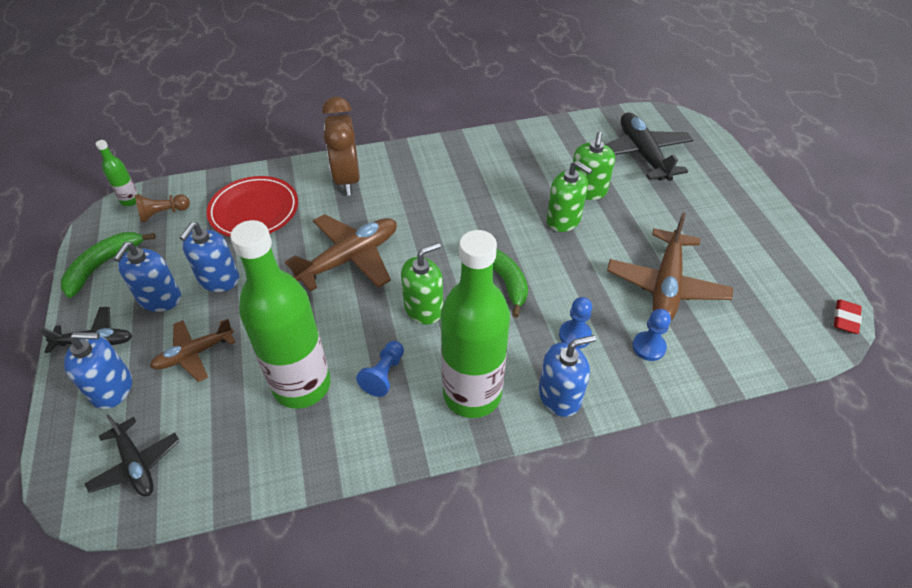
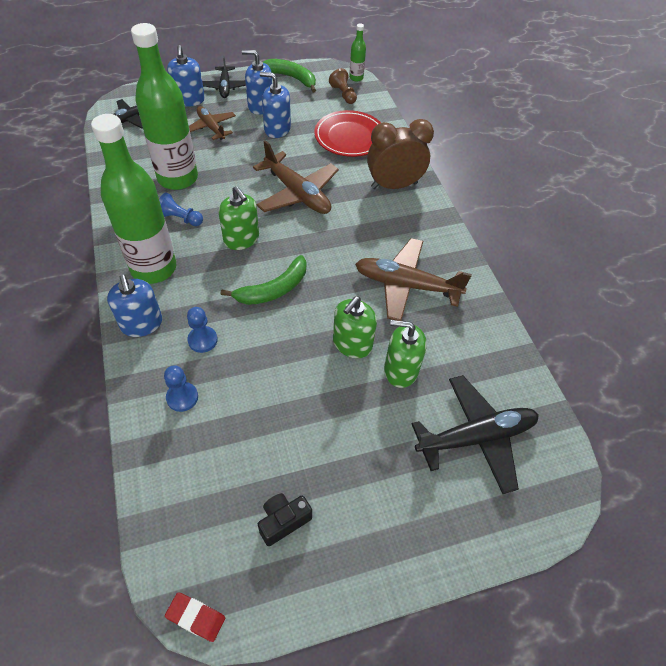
camera: 85 degrees right, 5 degrees up
brown plane [607,212,733,321] -> brown plane moved to [355,238,472,321]
none -> black camera [258,493,312,546]

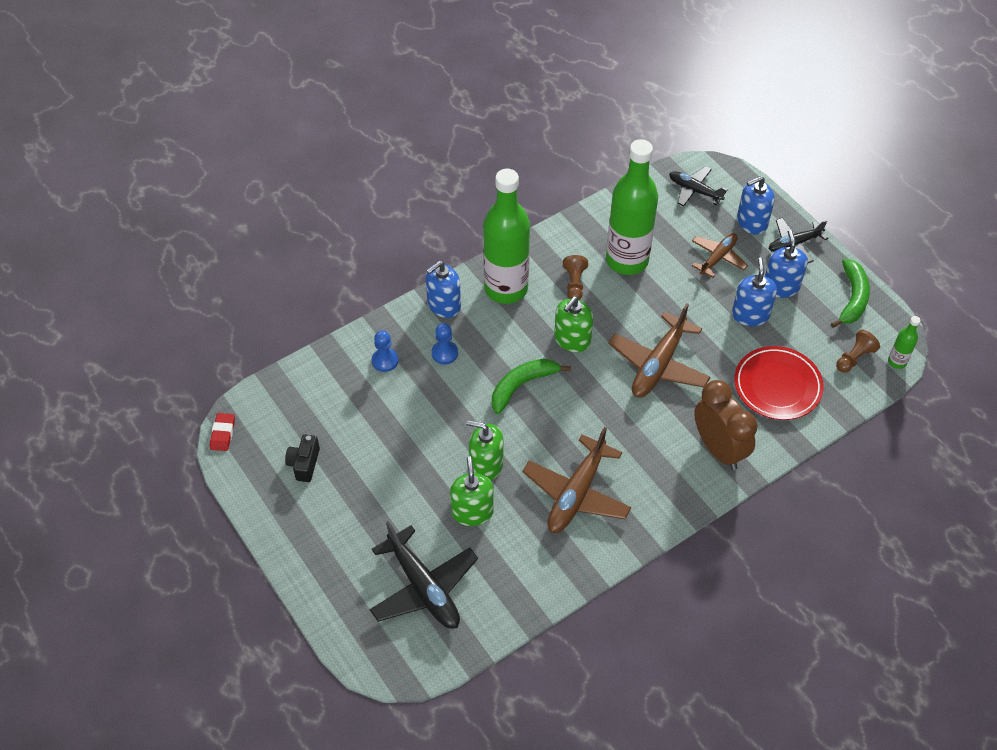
camera: 75 degrees right, 0 degrees up
blue pawn [159,193,203,226] -> brown pawn [563,255,588,300]
green banana [221,255,306,305] -> green banana turned 105 degrees clockwise [492,359,571,414]
black camera [258,493,312,546] -> black camera turned 120 degrees counterclockwise [285,435,320,482]
brown plane [355,238,472,321] -> brown plane turned 150 degrees counterclockwise [522,427,631,533]

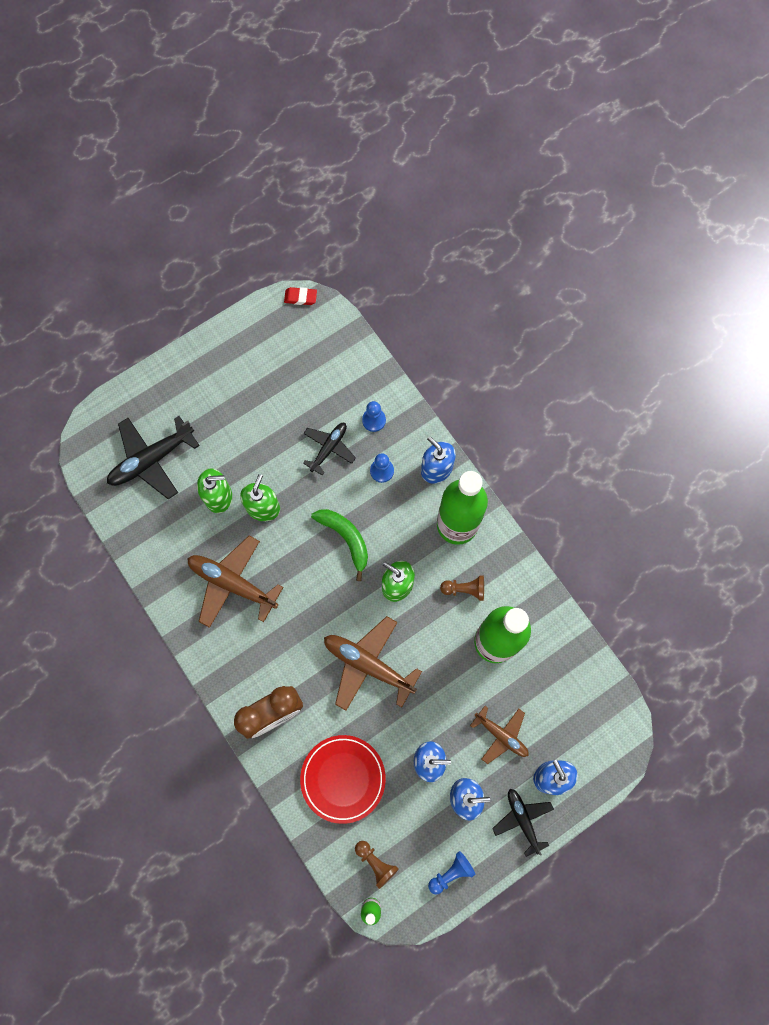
camera: 90 degrees right, 20 degrees up
black camera [285,435,320,482] -> none
black plane [669,166,728,206] -> black plane moved to [303,423,356,475]
green banana [831,259,870,328] -> blue pawn [428,851,475,894]

